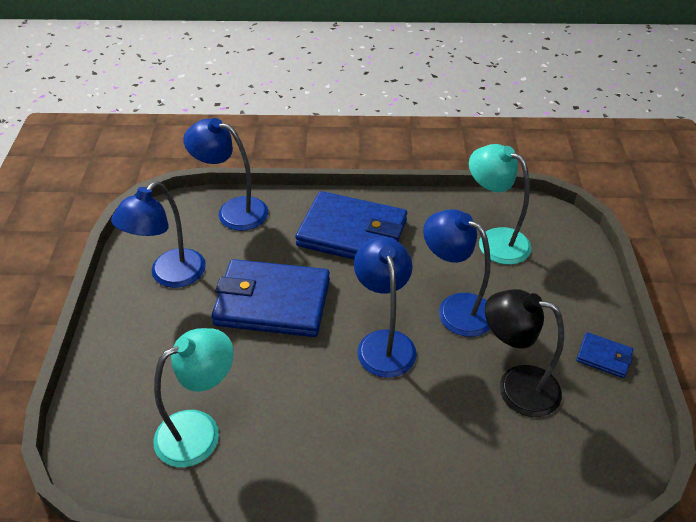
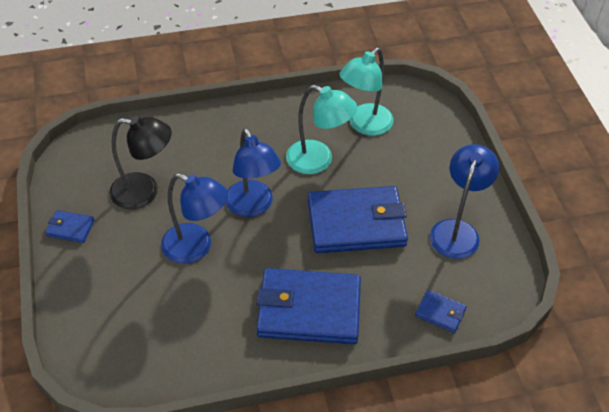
camera: 165 degrees right, 5 degrees up
blue lamp [183,118,268,231] -> blue wallet [415,290,467,333]
turquoise lamp [469,144,532,265] -> turquoise lamp moved to [286,85,357,174]

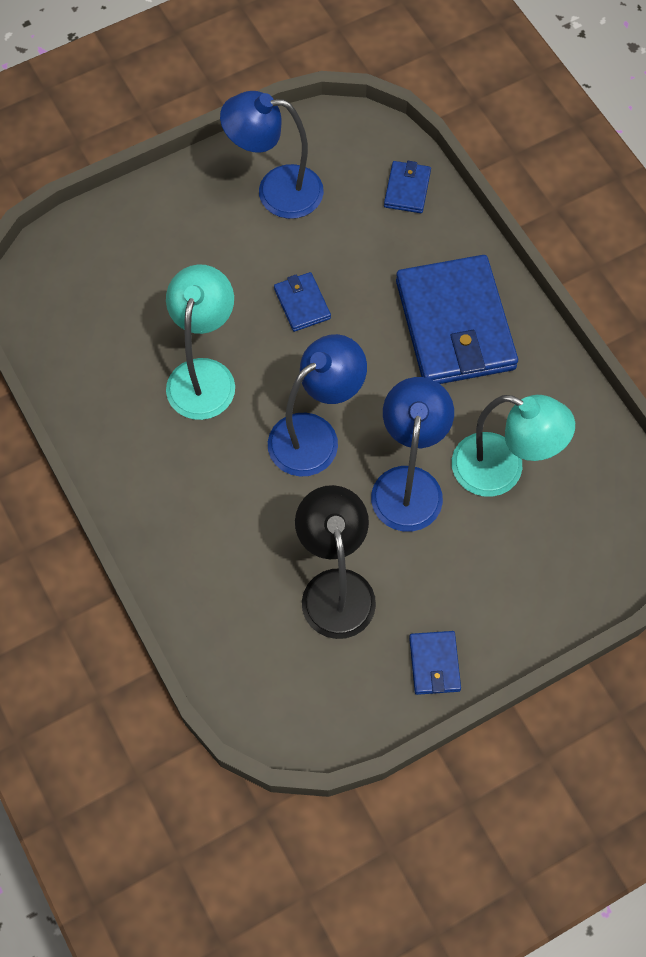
camera: 105 degrees left, 15 degrees up
blue wallet [308,186,408,253] -> blue wallet [274,272,331,332], size x0.43
turquoise lamp [339,48,393,136] -> turquoise lamp moved to [452,395,575,497]

